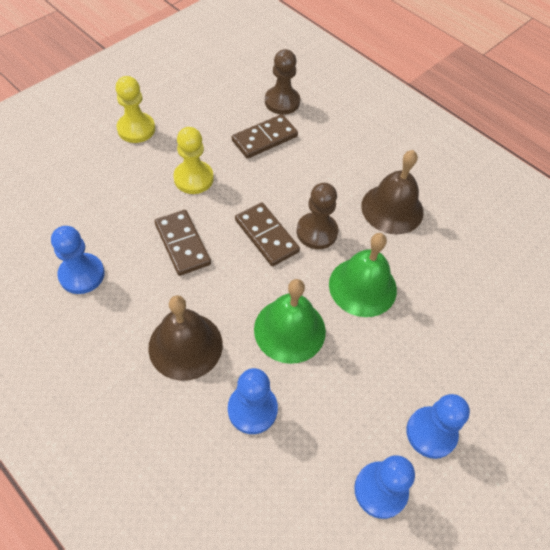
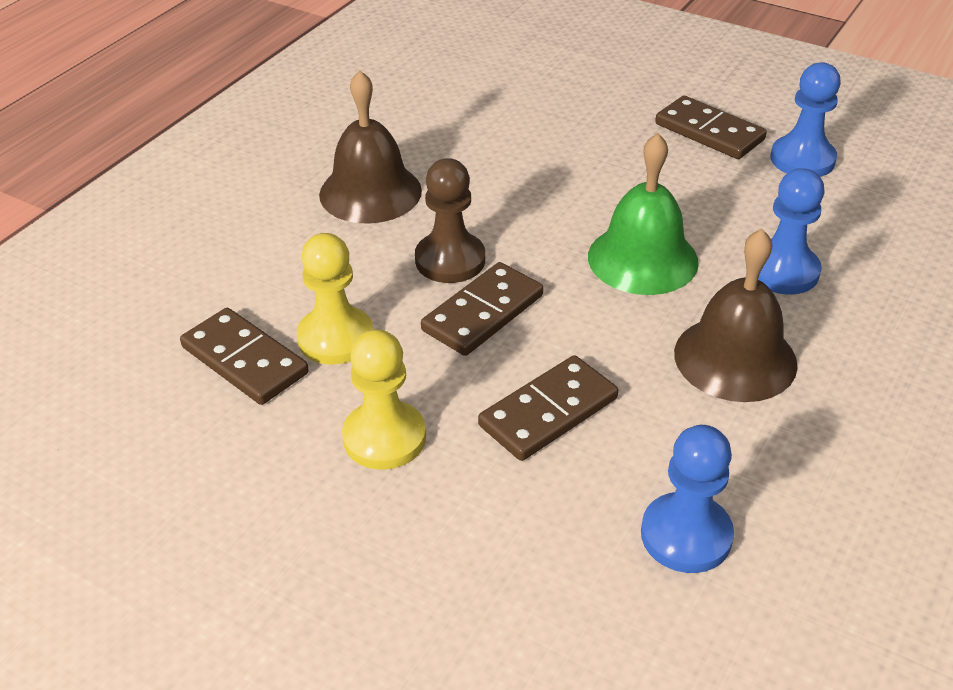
camera: 100 degrees left, 15 degrees down
yellow pawn [116,76,155,143] -> yellow pawn moved to [297,233,373,365]
brown pawn [265,49,300,115] -> none
green bell [329,233,397,317] -> none
blue pawn [406,394,470,459] -> brown domino [655,96,767,159]

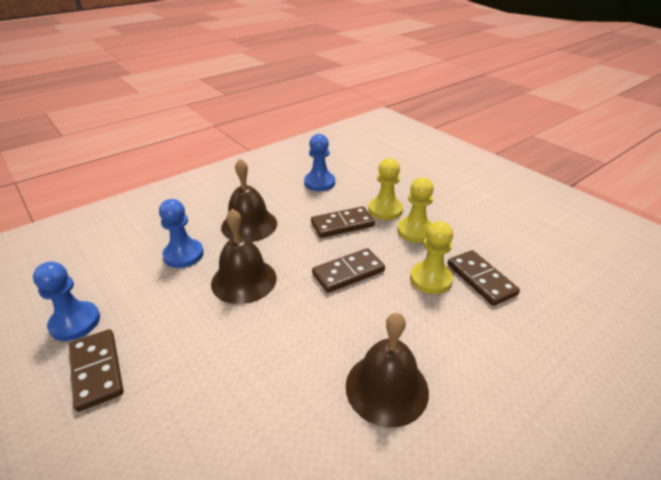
camera: 160 degrees left, 5 degrees down
brown pawn [415,158,485,283] -> none
green bell [588,133,699,295] -> brown bell [211,209,277,304]
none -> yellow pawn [368,158,403,220]

